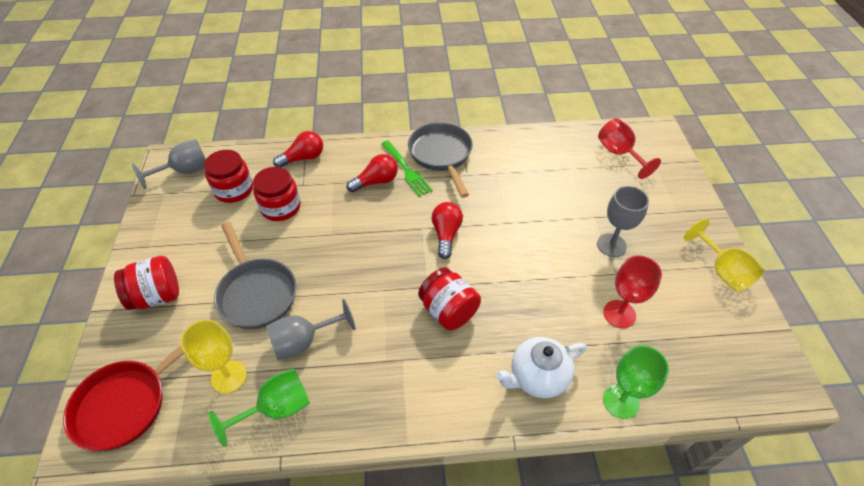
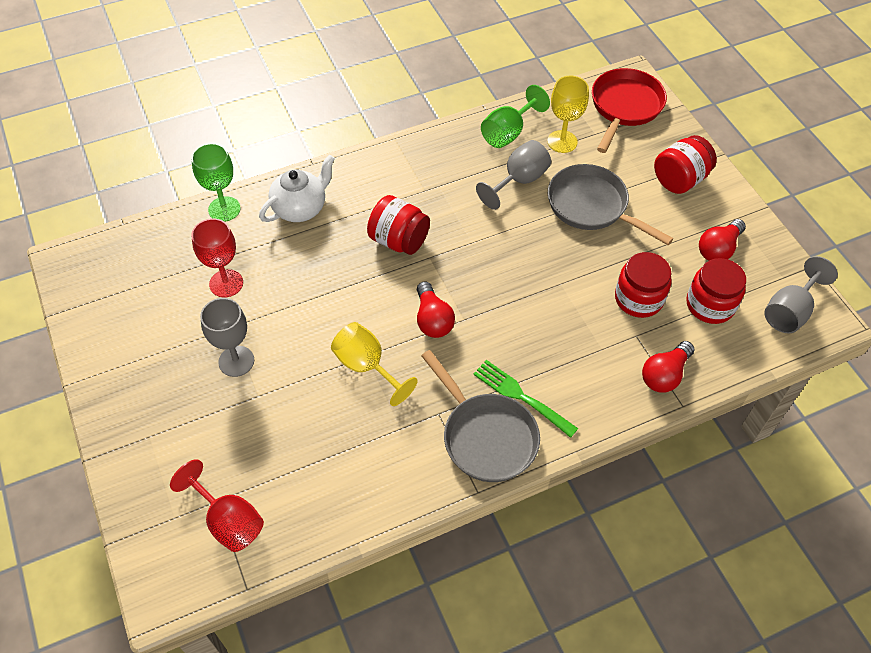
camera: 160 degrees right, 5 degrees up
red light bulb [347,154,398,192] -> red light bulb moved to [699,219,746,261]
yellow goblet [684,219,765,292] -> yellow goblet moved to [331,322,418,406]

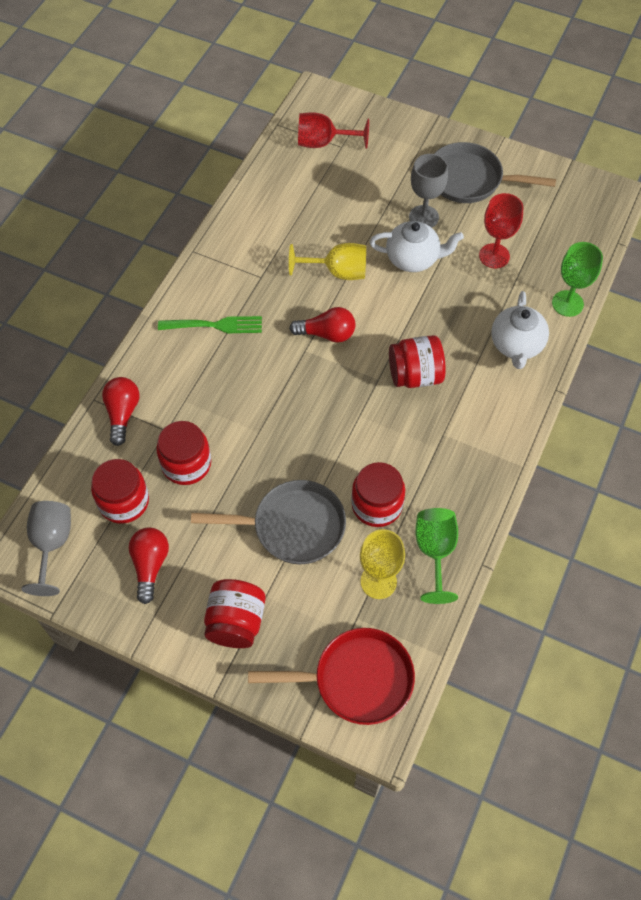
camera: 140 degrees right, 5 degrees up
red light bulb [417,281,455,338] -> red light bulb turned 150 degrees clockwise [289,307,355,343]
grey pan [421,350,540,482] -> grey pan moved to [434,142,556,203]
grey goblet [476,140,551,210] -> red jar [351,462,405,527]
red pan [592,68,667,153] -> red pan turned 75 degrees counterclockwise [248,628,415,725]
none -> white teapot [369,221,464,272]

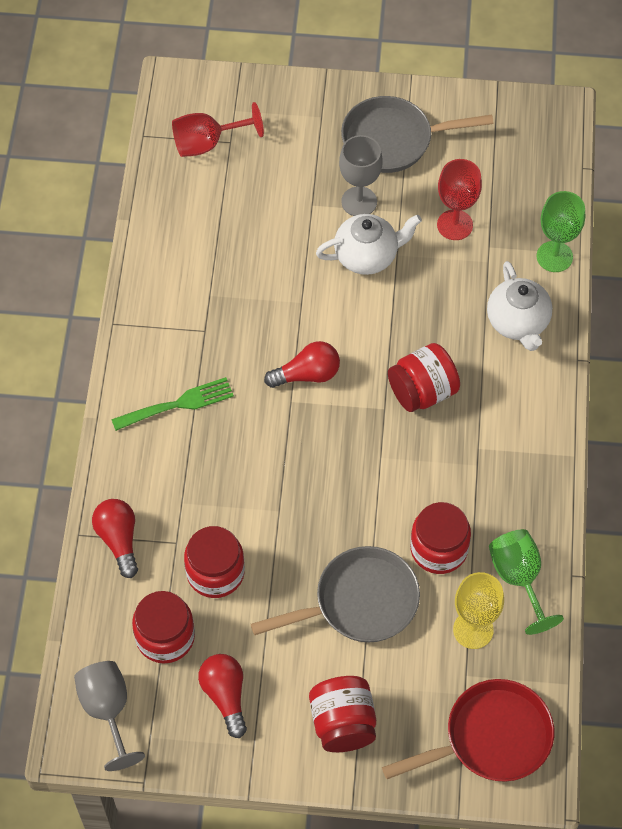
camera: 20 degrees left, 0 degrees up
yellow goblet [289,243,366,280] -> none

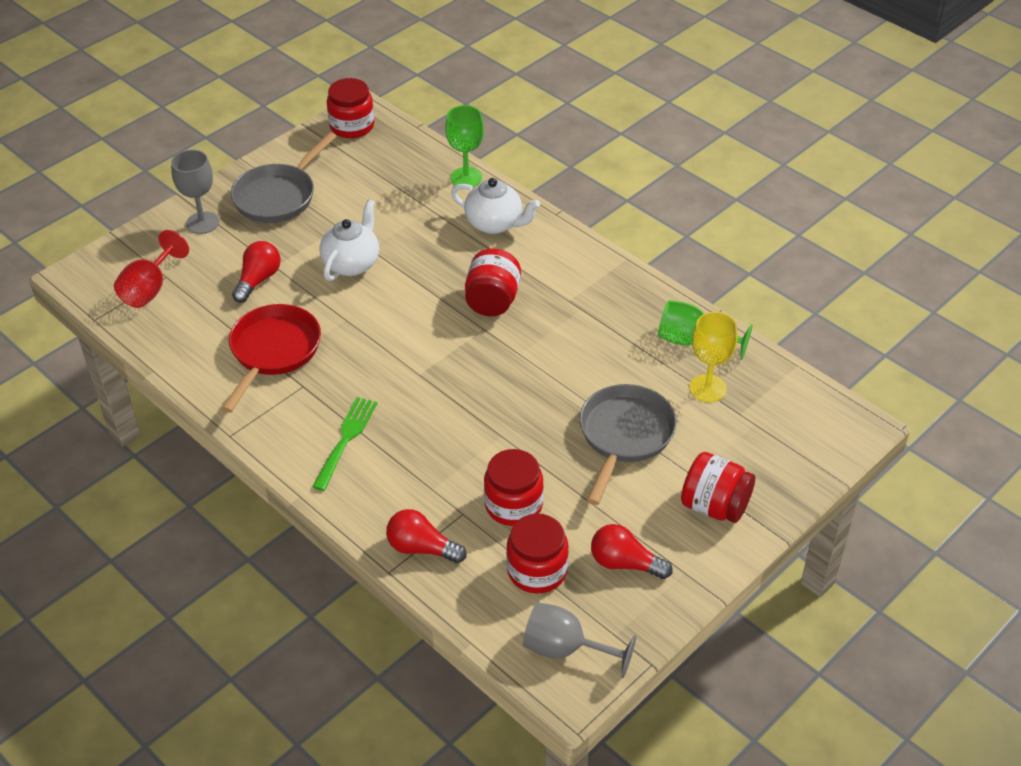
camera: 50 degrees left, 15 degrees down
red light bulb [264,341,340,388] -> red light bulb moved to [232,241,281,303]
grey goblet [339,135,383,216] -> grey goblet moved to [171,150,219,234]
red pan [382,679,554,782] -> red pan moved to [221,304,321,413]
red jar [410,502,471,574] -> red jar moved to [327,78,374,138]
red goblet [437,159,482,240] -> none

